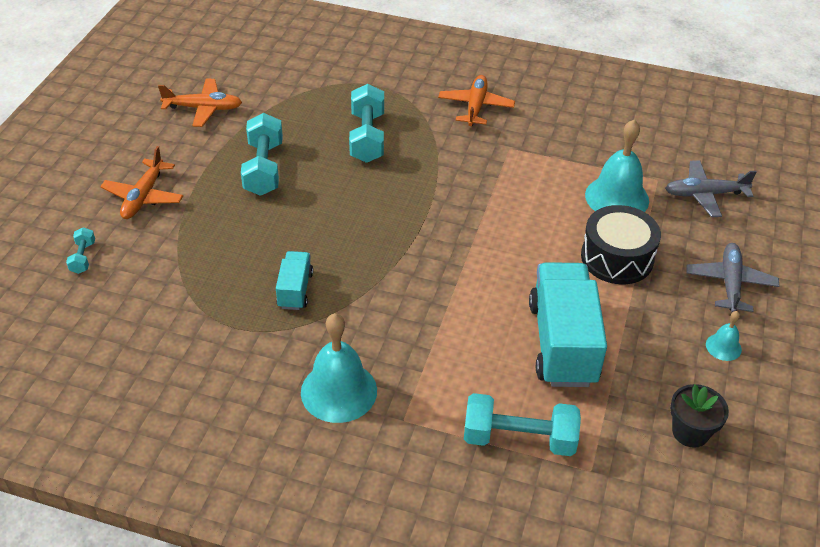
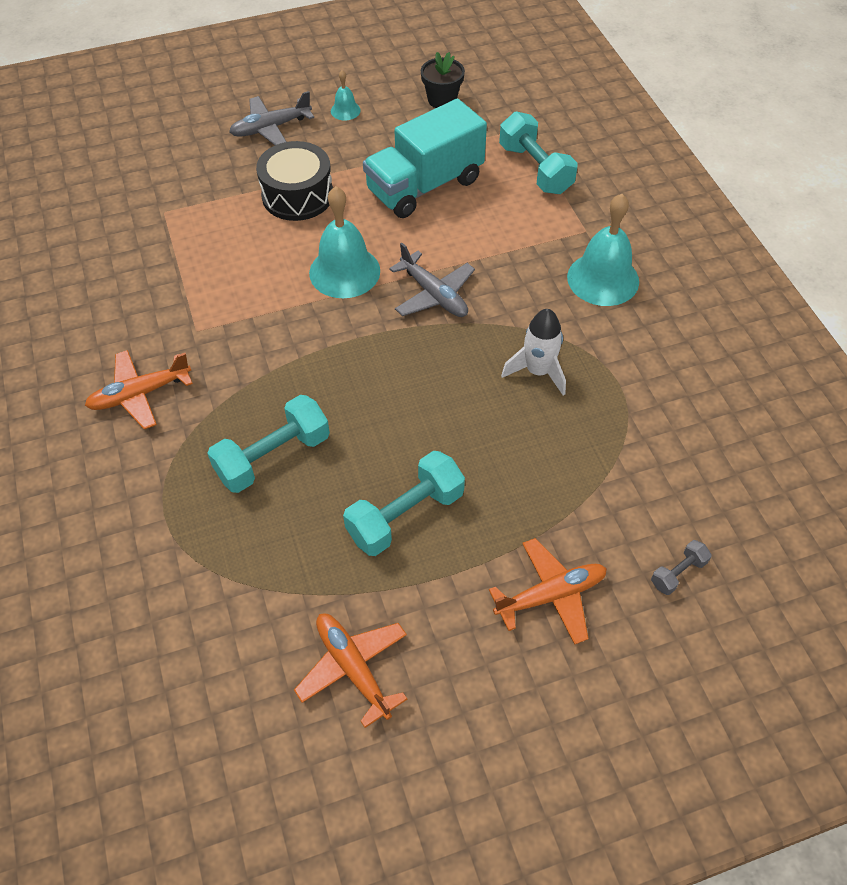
camera: 125 degrees left, 10 degrees up
turquoise dumbbell [66,227,95,274] -> grey dumbbell [651,540,712,595]
turquoise truck [276,251,313,310] -> white rocket [501,309,566,396]
turquoise bell [585,120,649,212] -> turquoise bell moved to [309,186,380,298]
grey plane [665,160,757,217] -> grey plane moved to [389,243,475,317]

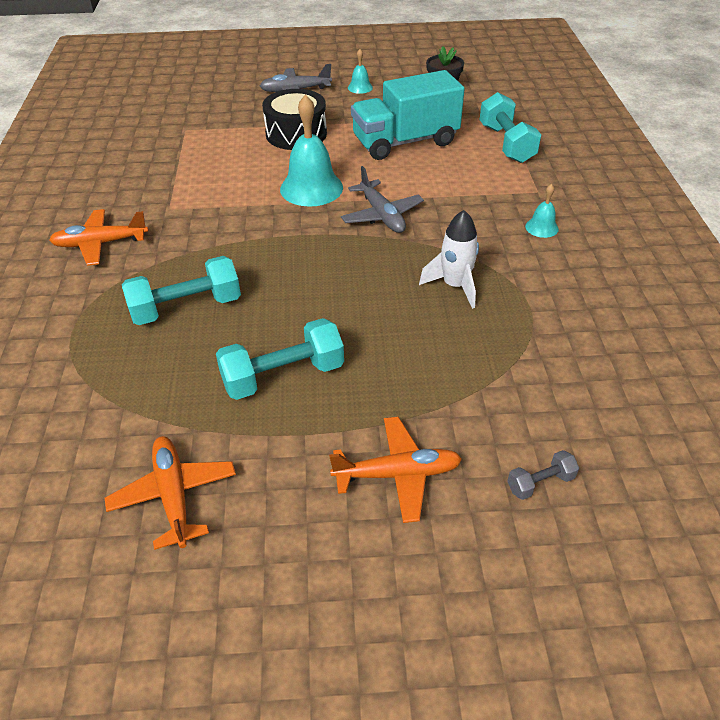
camera: 15 degrees right, 10 degrees down
turquoise bell [567,194,639,306] -> turquoise bell [525,184,559,238], size x0.48

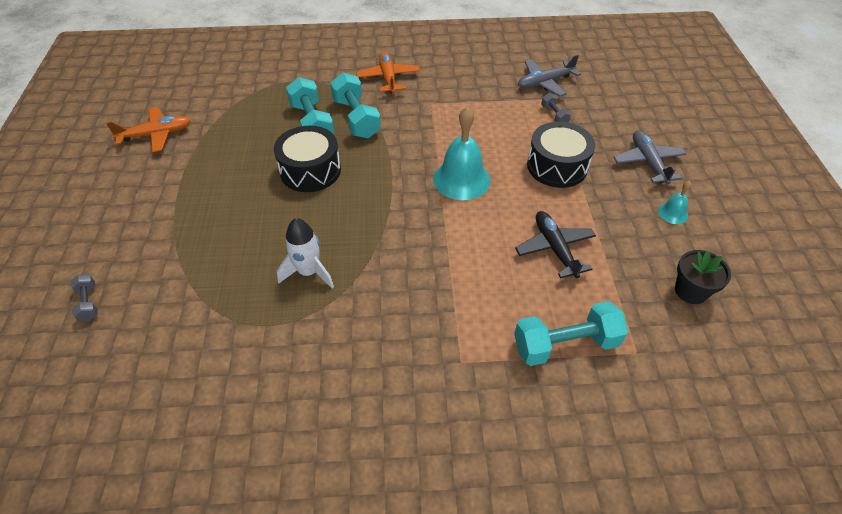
camera: 90 degrees right, 5 degrees up
turquoise dumbbell [216,318,344,400] -> turquoise dumbbell moved to [330,72,381,138]
orange plane [329,417,462,523] -> none
grey plane [341,166,424,233] -> grey plane moved to [518,55,581,97]
turquoise truck [351,70,465,160] -> black plane [515,211,596,279]
turquoise bell [525,184,559,238] -> none
none -> black drum [274,126,341,192]
none -> grey dumbbell [541,93,571,122]

